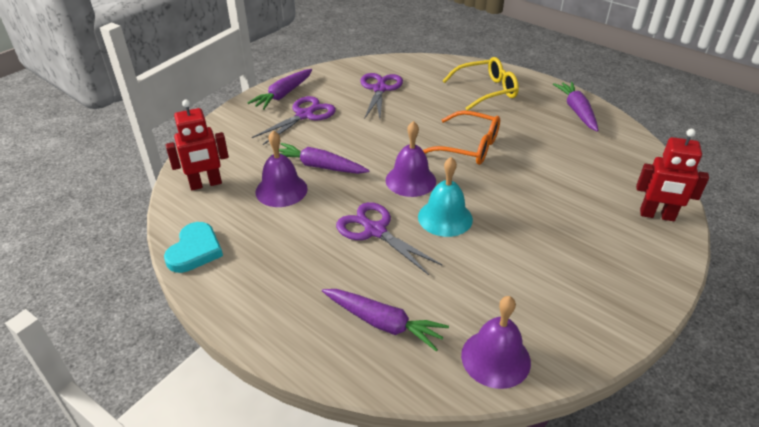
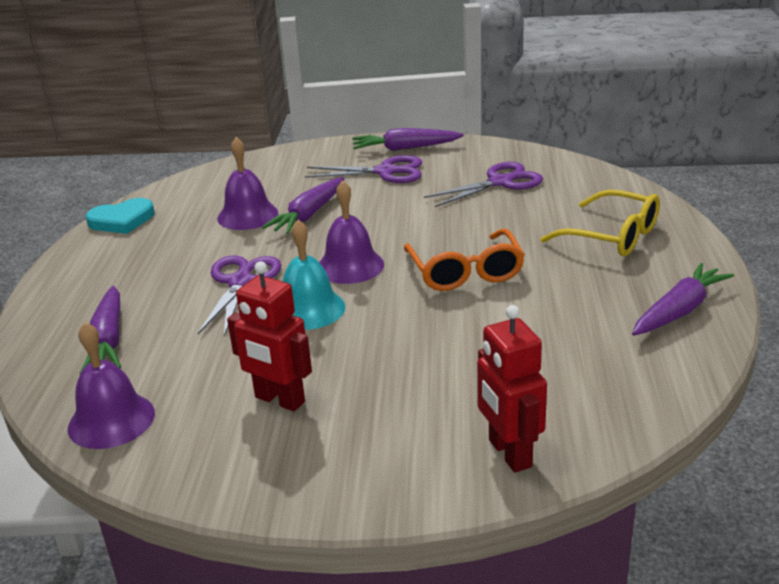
camera: 55 degrees right, 10 degrees down
red robot [166,100,229,190] -> red robot moved to [227,261,312,411]
purple carrot [270,143,369,174] -> purple carrot turned 135 degrees counterclockwise [262,177,344,234]

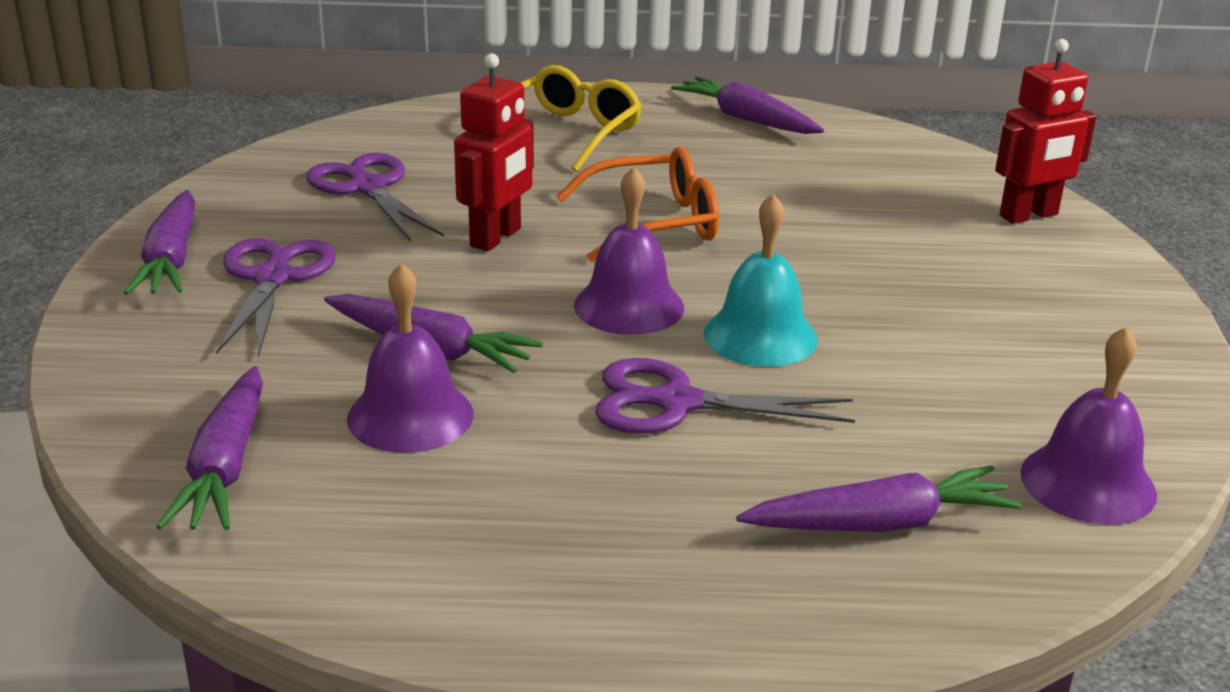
camera: 95 degrees left, 0 degrees up
turquoise heart [86,198,154,234] -> none
red robot [227,261,312,411] -> red robot moved to [454,53,534,251]
none -> purple carrot [156,366,263,530]

